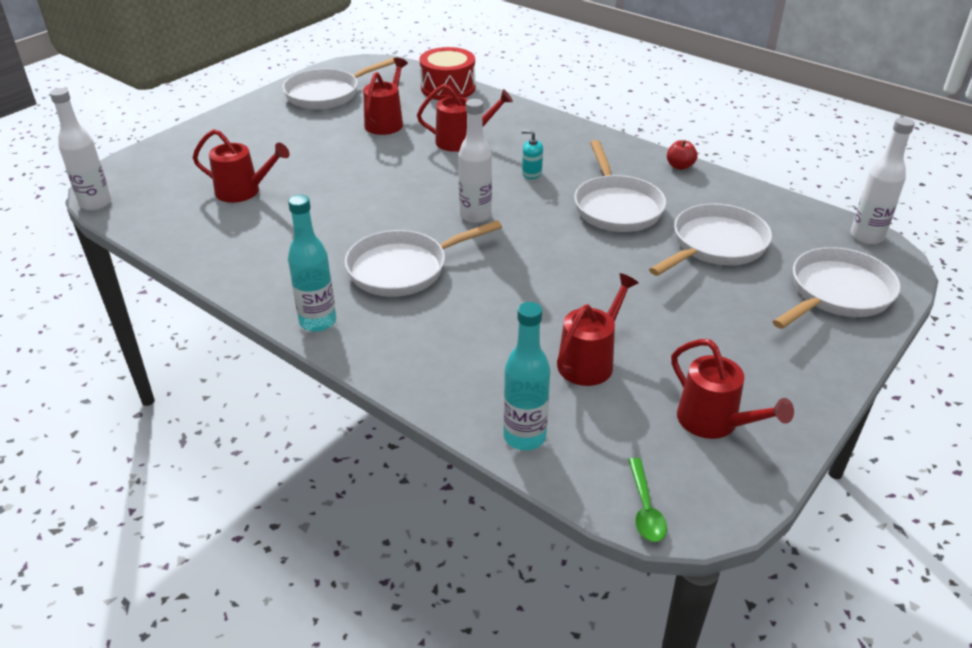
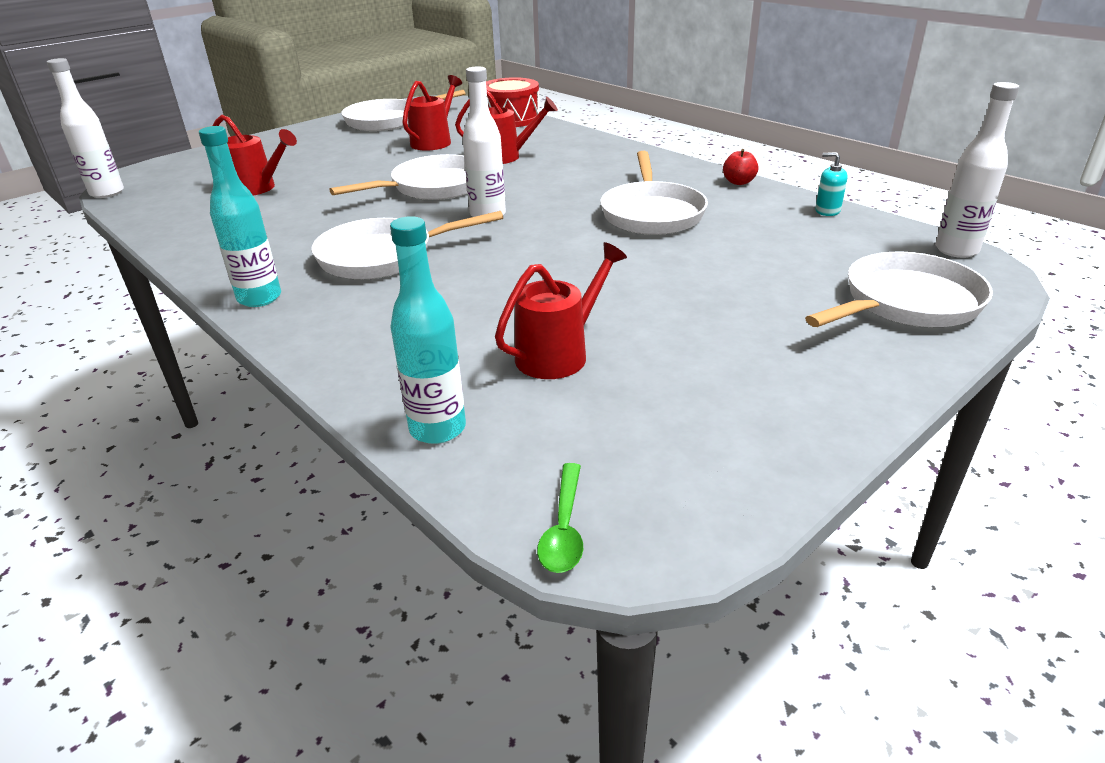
camera: 10 degrees right, 5 degrees down
turquoise soap dispenser [522,130,543,179] -> turquoise soap dispenser moved to [815,152,847,216]
white pan [649,204,772,276] -> white pan moved to [329,154,468,200]
red watering can [671,339,794,439] -> none

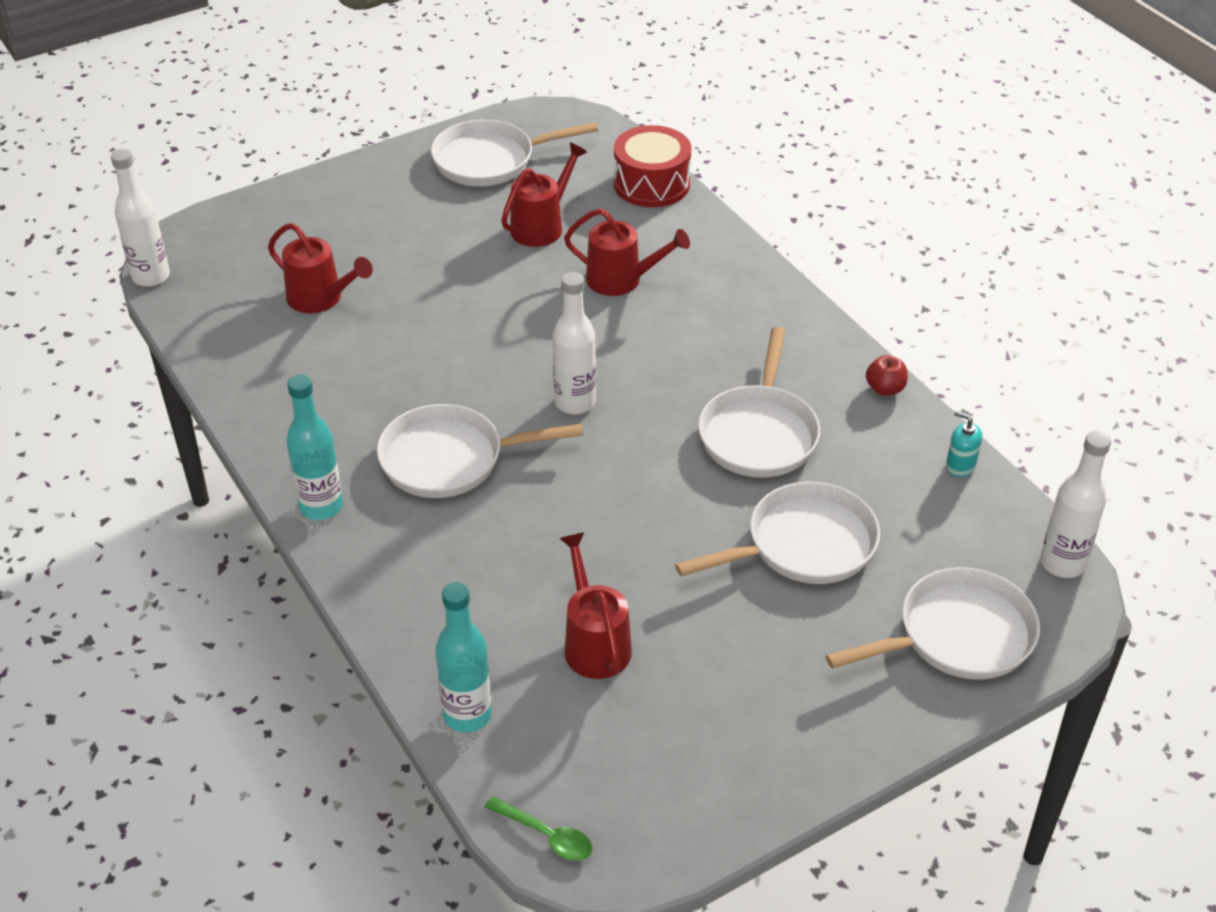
camera: 10 degrees right, 10 degrees up
white pan [329,154,468,200] -> white pan moved to [675,482,880,584]
red watering can [495,242,627,379] -> red watering can turned 75 degrees counterclockwise [559,532,632,679]
green spoon [537,463,583,573] -> green spoon turned 75 degrees counterclockwise [485,796,593,861]

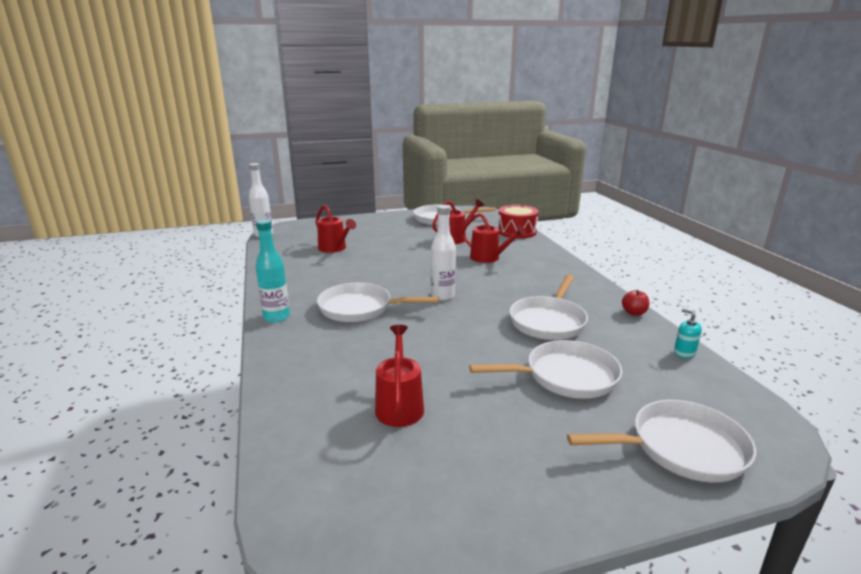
camera: 15 degrees right, 20 degrees down
turquoise bottle [435,582,492,732] -> none
green spoon [485,796,593,861] -> none
white bottle [1040,431,1111,578] -> none

